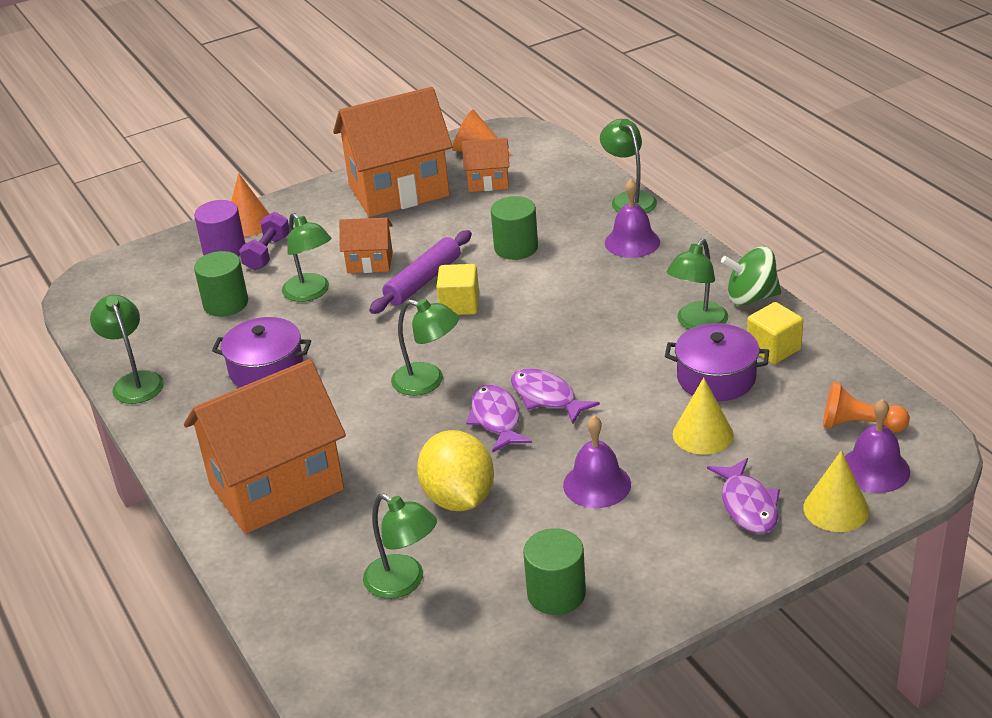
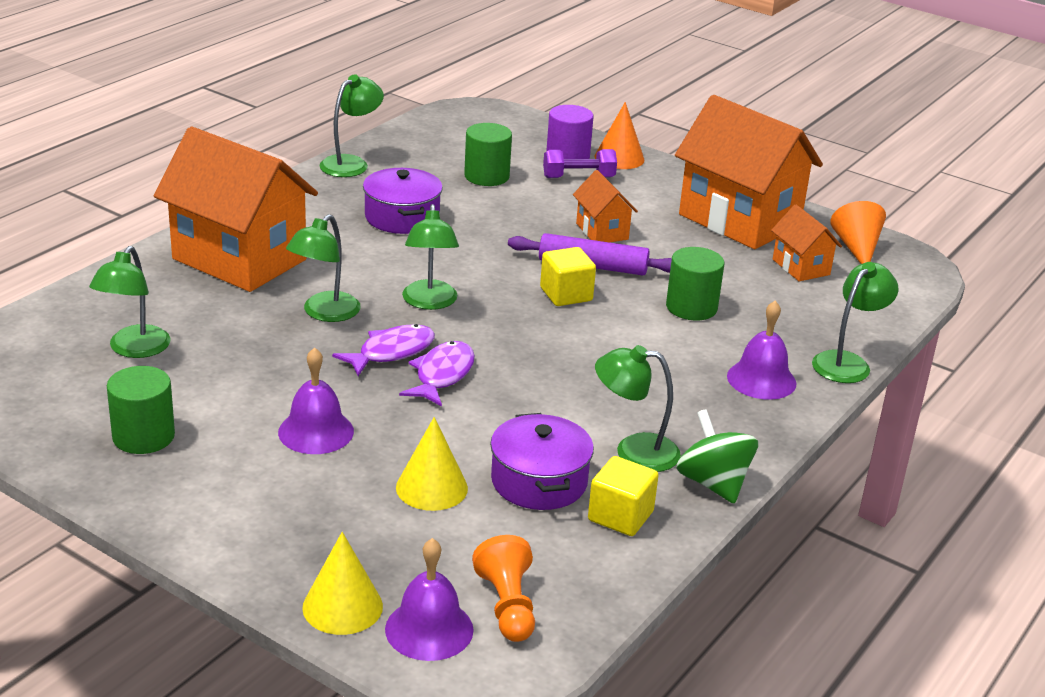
camera: 60 degrees right, 5 degrees down
green lamp [282,213,331,302] -> green lamp moved to [286,214,361,322]
yellow lemon [417,430,494,511] -> none
purple fish [707,458,780,534] -> none

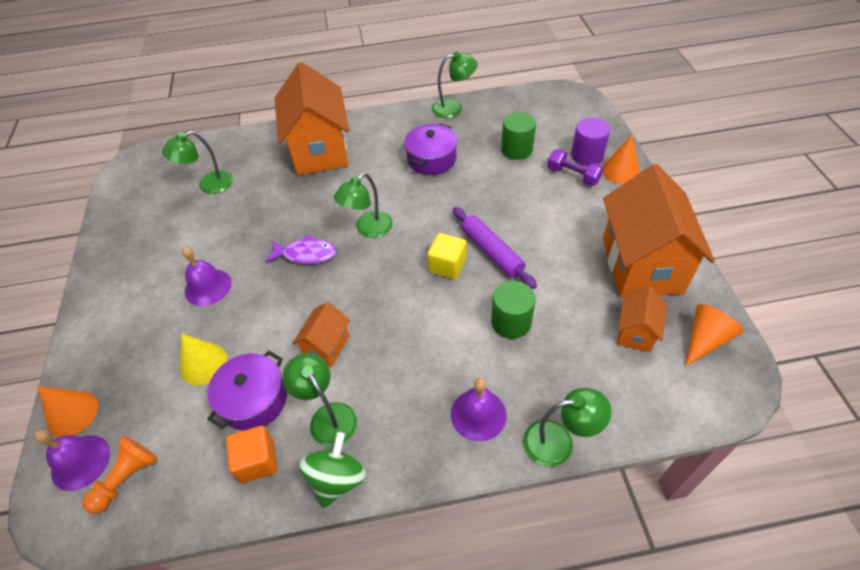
camera: 50 degrees right, 20 degrees up
green cylinder [107,366,175,454] -> none
green lamp [286,214,361,322] -> none
yellow cone [302,532,383,635] -> orange cone [37,386,98,437]
purple fish [399,341,475,407] -> none
orange house [573,170,638,242] -> orange house moved to [292,302,350,367]
yellow cube [588,456,659,536] -> orange cube [226,426,278,483]

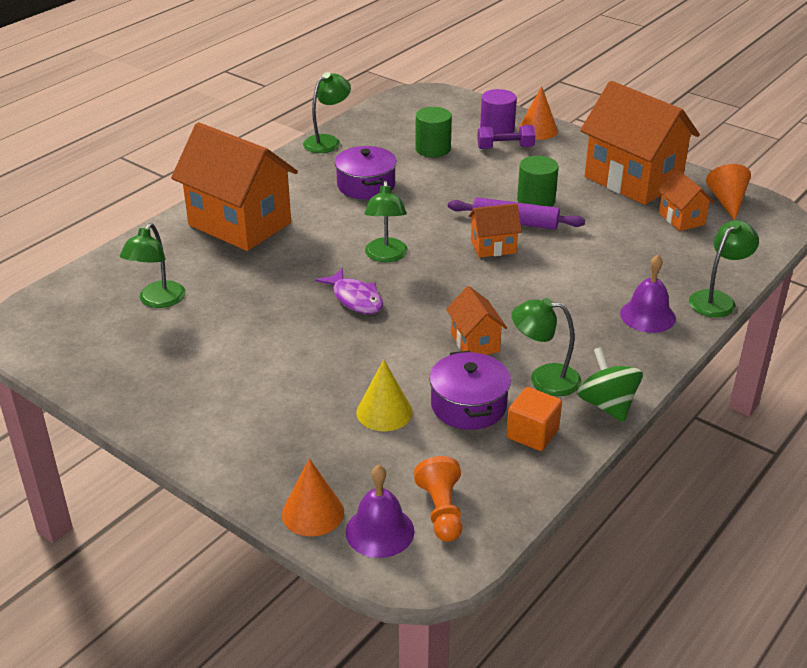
camera: 45 degrees left, 15 degrees down
purple bell [182,247,231,306] -> none
purple fish [265,234,337,264] -> purple fish turned 90 degrees clockwise [315,268,383,314]
yellow cube [428,233,466,279] -> orange house [468,203,522,258]
green cylinder [491,281,536,339] -> green cylinder moved to [517,156,559,207]

